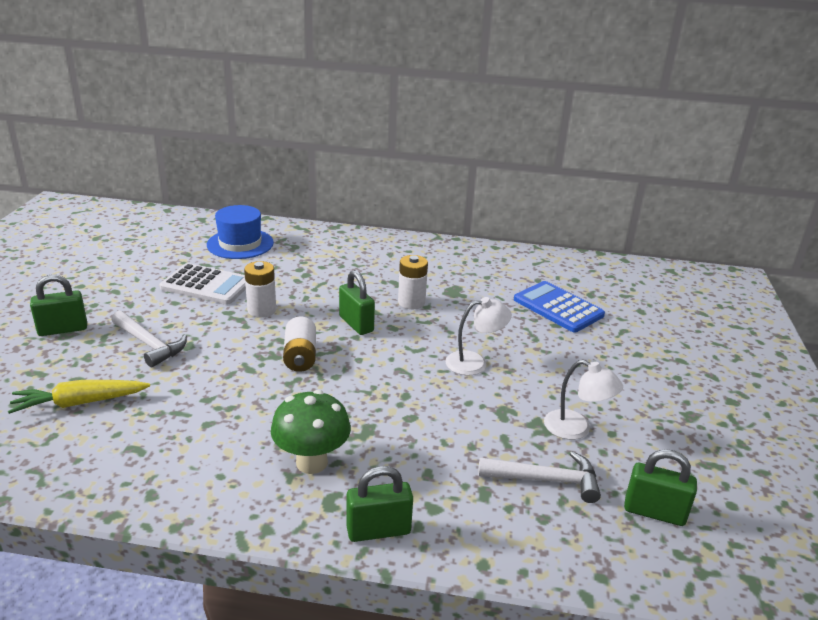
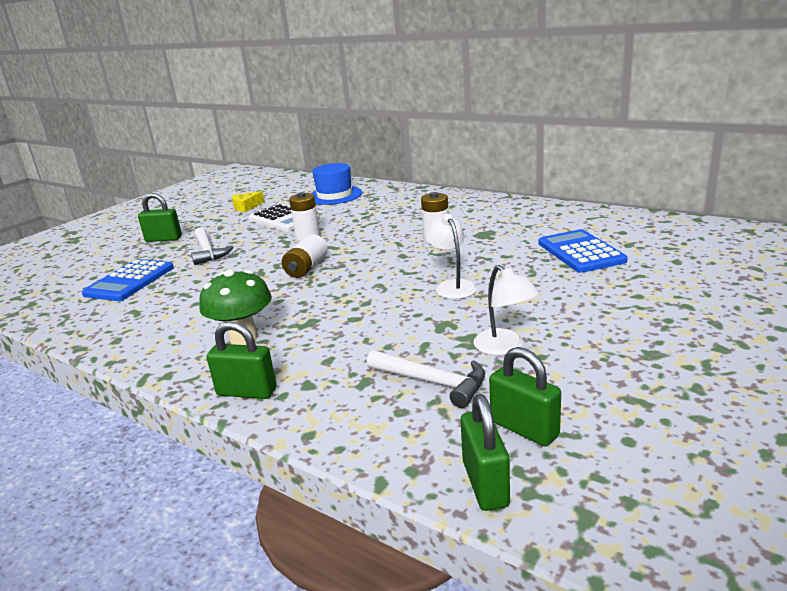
camera: 30 degrees right, 5 degrees down
yellow carrot [8,380,150,414] -> blue calculator [82,259,174,301]
green padlock [339,270,375,335] -> green padlock moved to [461,394,510,511]
white lamp [445,297,512,375] -> white lamp turned 120 degrees counterclockwise [426,214,477,299]
none -> yellow cheese [232,191,264,212]

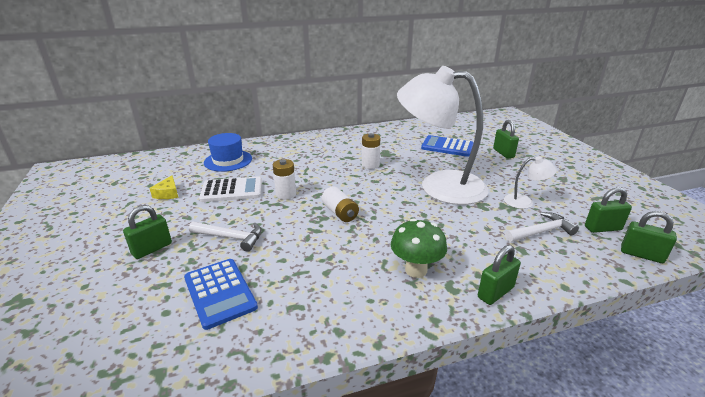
camera: 55 degrees left, 5 degrees up
white lamp [426,214,477,299] -> white lamp [397,66,488,205], size x2.48
none -> green padlock [493,120,519,158]

